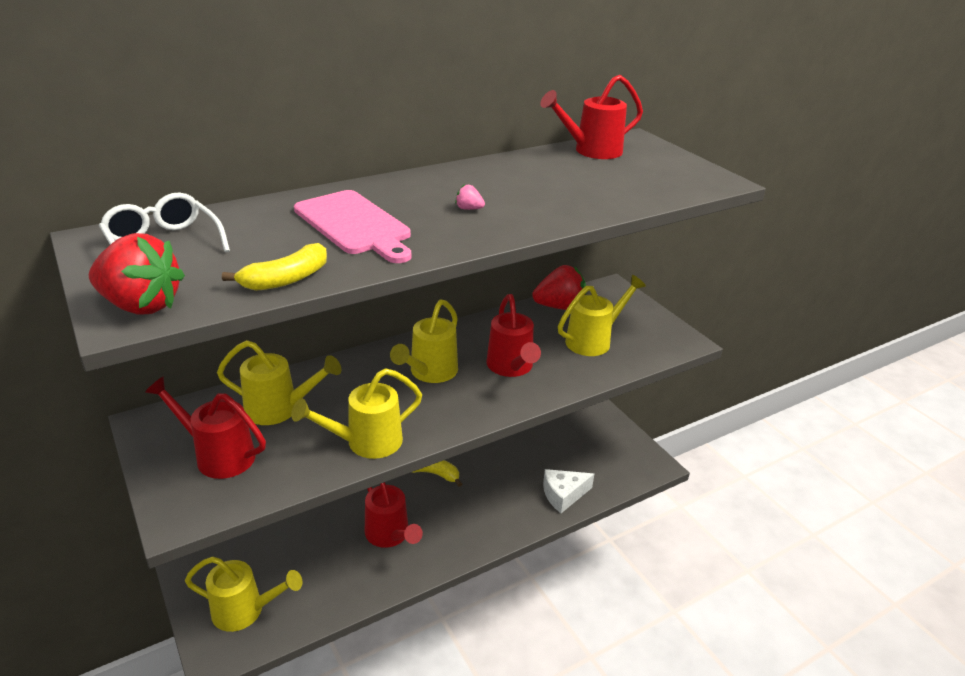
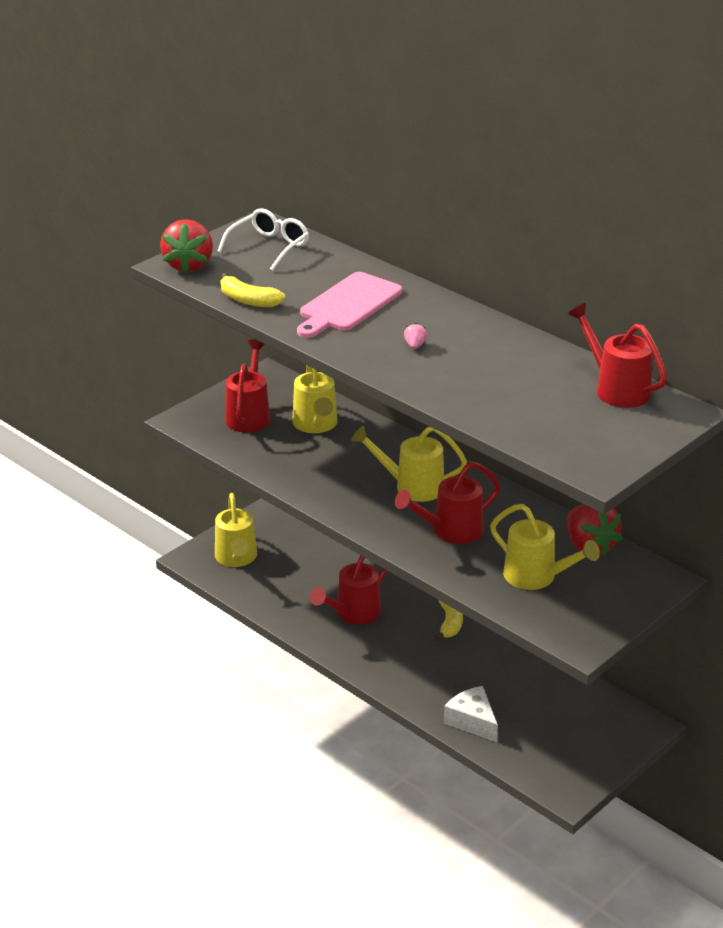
camera: 75 degrees right, 0 degrees up
yellow watering can [291,368,422,459] -> none

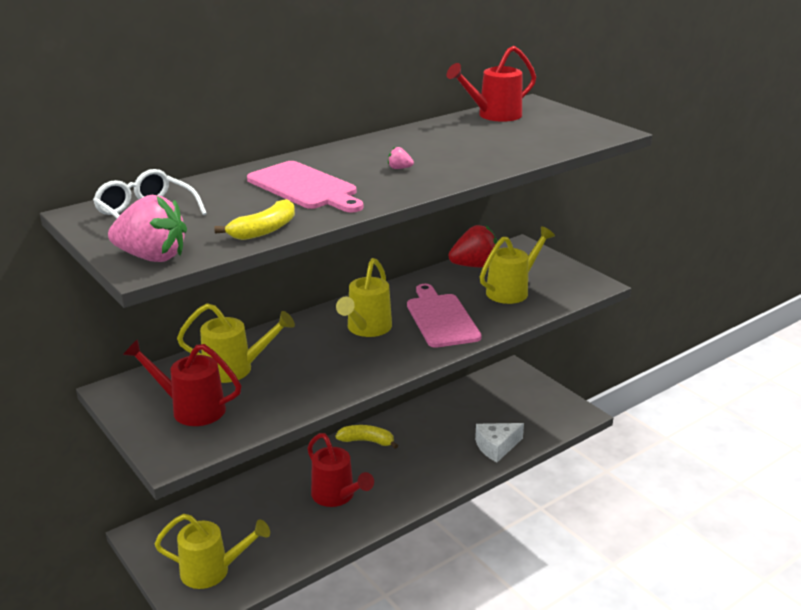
camera: 80 degrees left, 5 degrees down
red strawberry [160,219,213,274] -> pink strawberry [108,195,187,262]
red watering can [395,461,500,544] -> pink cutting board [407,284,482,348]

